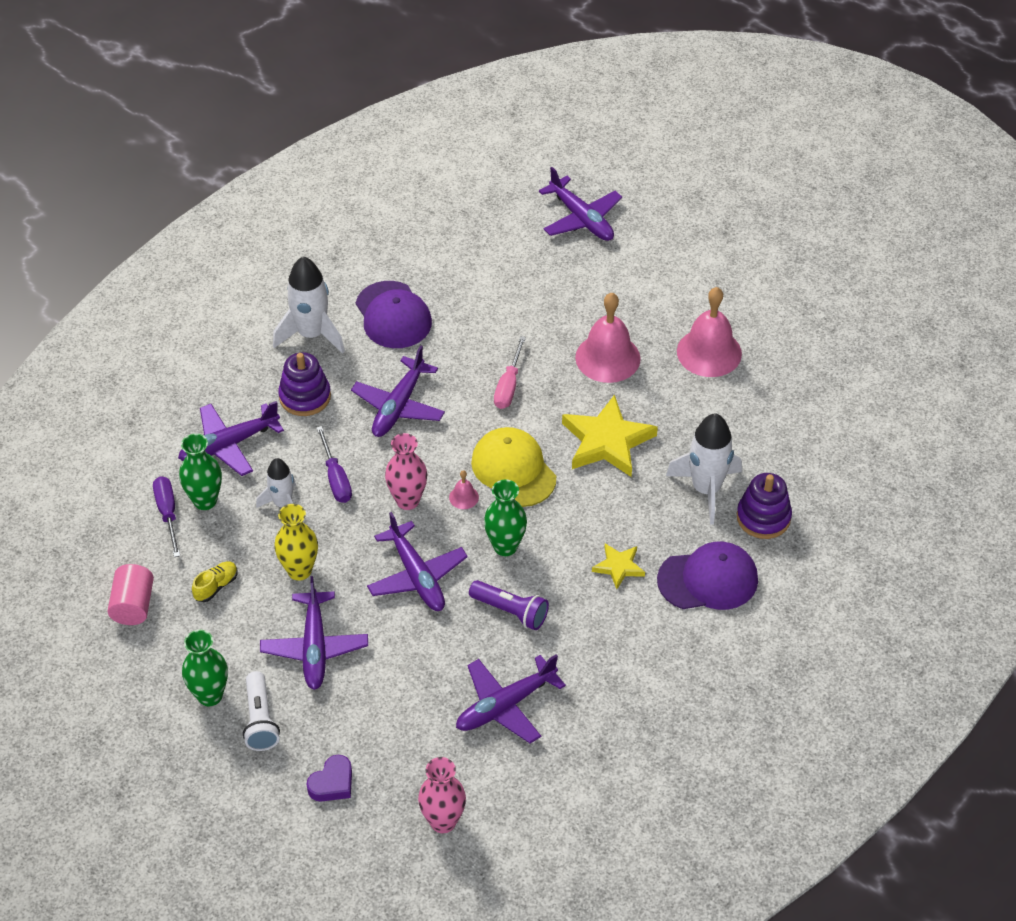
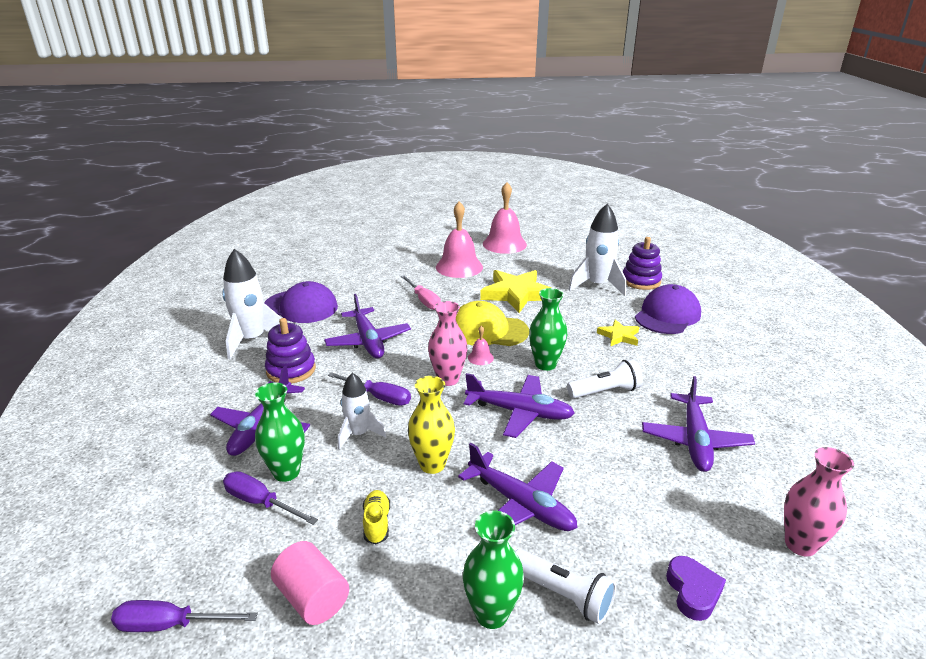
camera: 45 degrees left, 20 degrees down
purple flashlight [469,580,549,630] -> white flashlight [567,359,643,398]
purple plane [539,167,622,241] -> none
none -> purple screwdriver [111,600,258,632]

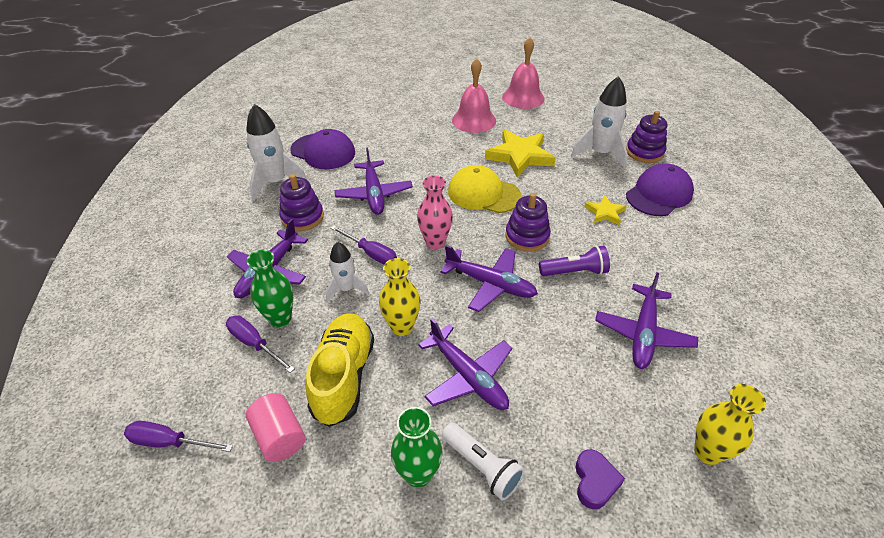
camera: 10 degrees right, 15 degrees up
yellow shoe [363,490,390,544] -> yellow shoe [305,313,374,427], size x2.27
pink screwdriver [401,275,441,310] -> none
pink bell [468,325,494,365] -> none
green vase [529,288,567,371] -> purple stacking toy [505,193,551,252]
white flashlight [567,359,643,398] -> purple flashlight [539,246,610,276]
pink vase [784,447,854,557] -> yellow vase [694,384,766,465]

